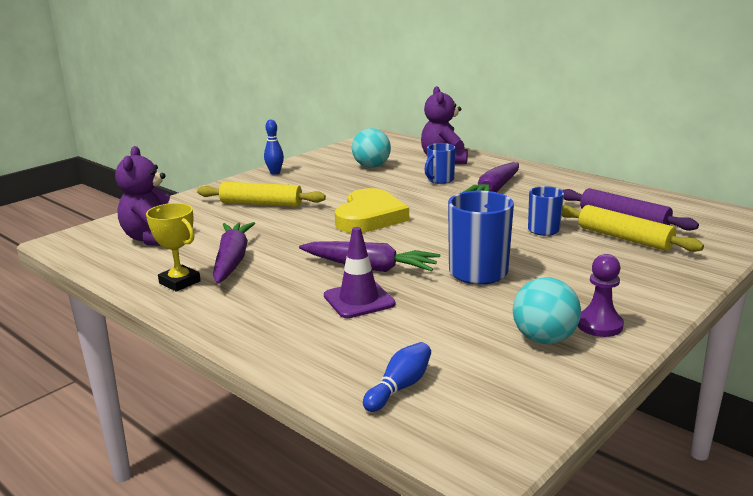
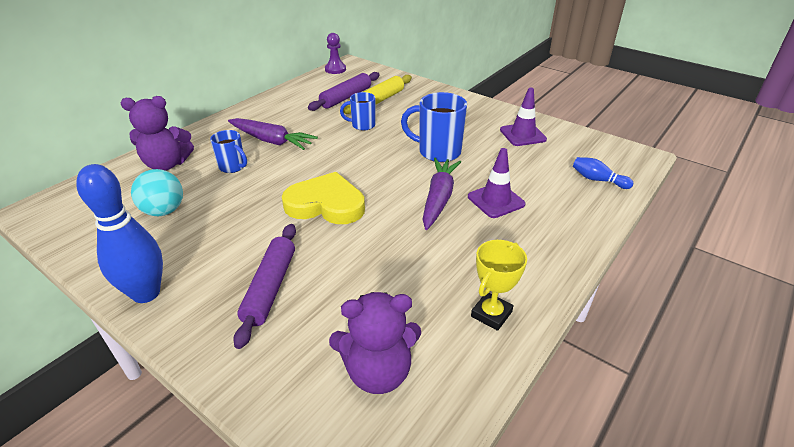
camera: 95 degrees left, 15 degrees up
yellow rolling pin [197,182,326,207] -> purple rolling pin [233,224,296,349]
purple carrot [213,222,255,284] -> none
blue bowling pin [264,119,284,175] -> blue bowling pin [76,164,163,303], size x1.95
turquoise ball [513,277,581,344] -> purple traffic cone [500,88,547,146]
purple pawn [578,254,624,337] -> purple pawn moved to [325,33,346,74]

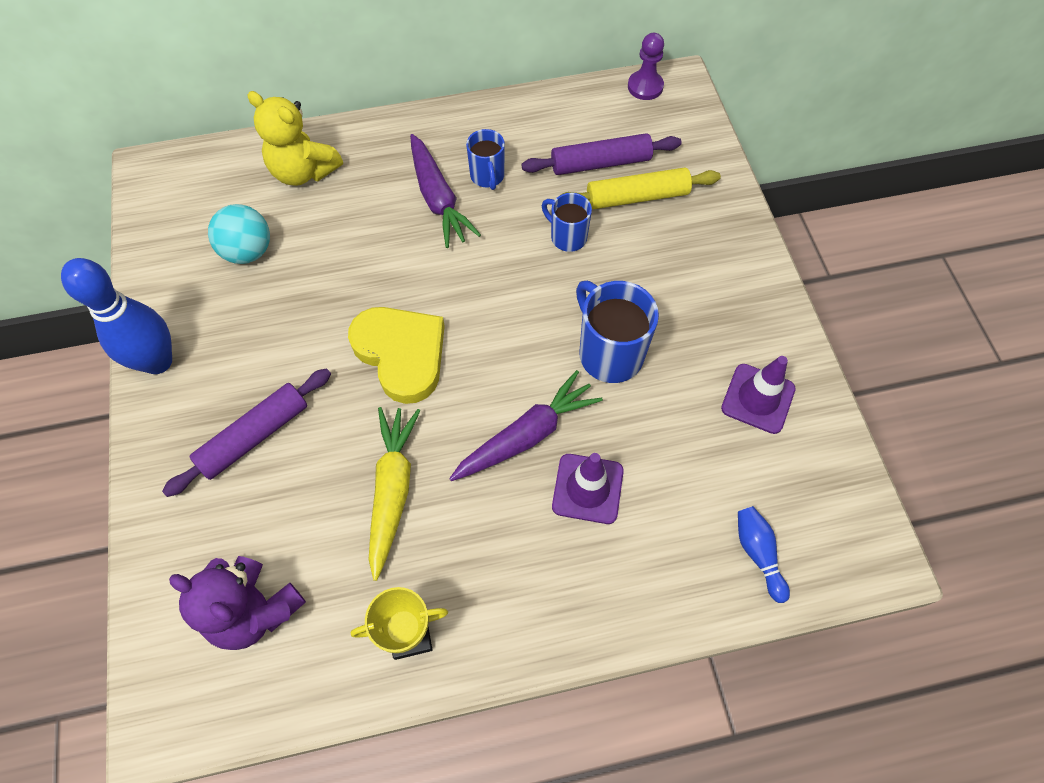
camera: 40 degrees right, 25 degrees up
purple teddy bear [121,96,194,171] -> yellow teddy bear [247,91,343,186]
blue mug [210,130,247,173] -> blue mug moved to [466,129,505,190]
none -> yellow carrot [368,407,421,581]

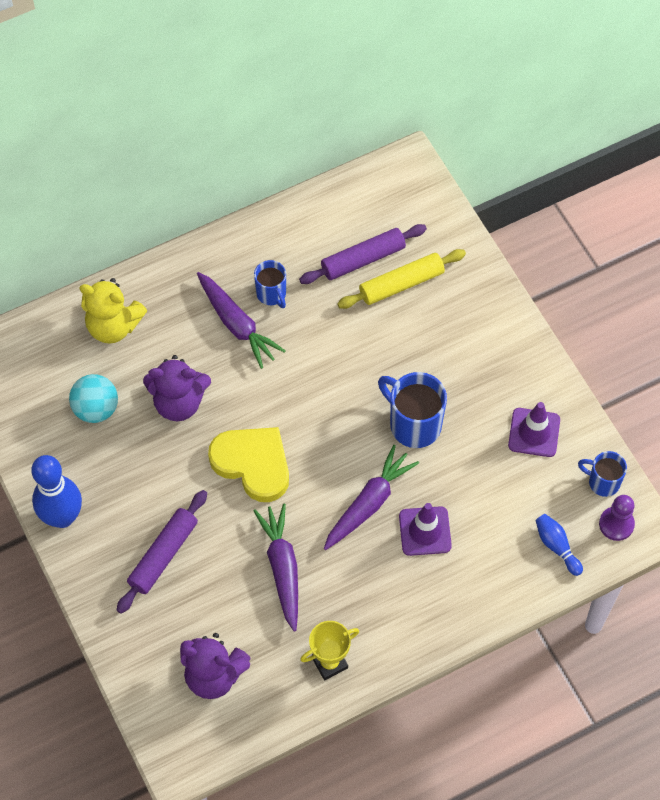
camera: 15 degrees left, 0 degrees up
yellow carrot [368,407,421,581] -> purple carrot [253,504,298,632]
blue mug [542,193,592,252] -> blue mug moved to [578,451,627,497]
purple pawn [628,33,664,100] -> purple pawn moved to [599,495,635,541]
none -> purple teddy bear [143,355,211,421]

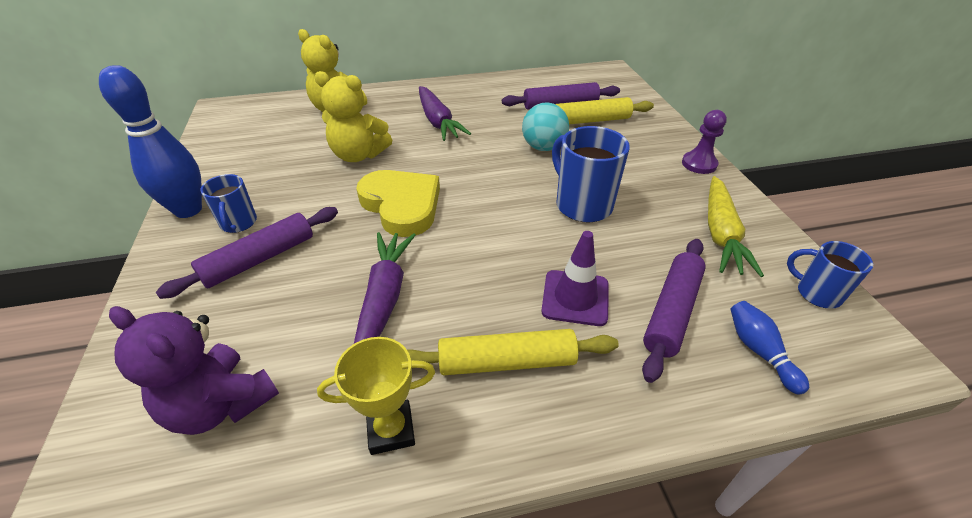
camera: 15 degrees right, 20 degrees down
turquoise ball [69,374,118,423] -> turquoise ball moved to [522,103,569,151]
purple teddy bear [143,355,211,421] -> yellow teddy bear [314,71,392,162]
blue mug [254,260,286,308] -> blue mug moved to [200,174,257,233]
purple carrot [324,445,419,550] -> none
purple traffic cone [508,402,560,457] -> yellow carrot [708,176,764,277]
purple pawn [599,495,635,541] -> purple pawn moved to [682,110,727,174]
none -> yellow rolling pin [407,329,619,375]
none -> purple rolling pin [642,239,706,383]

